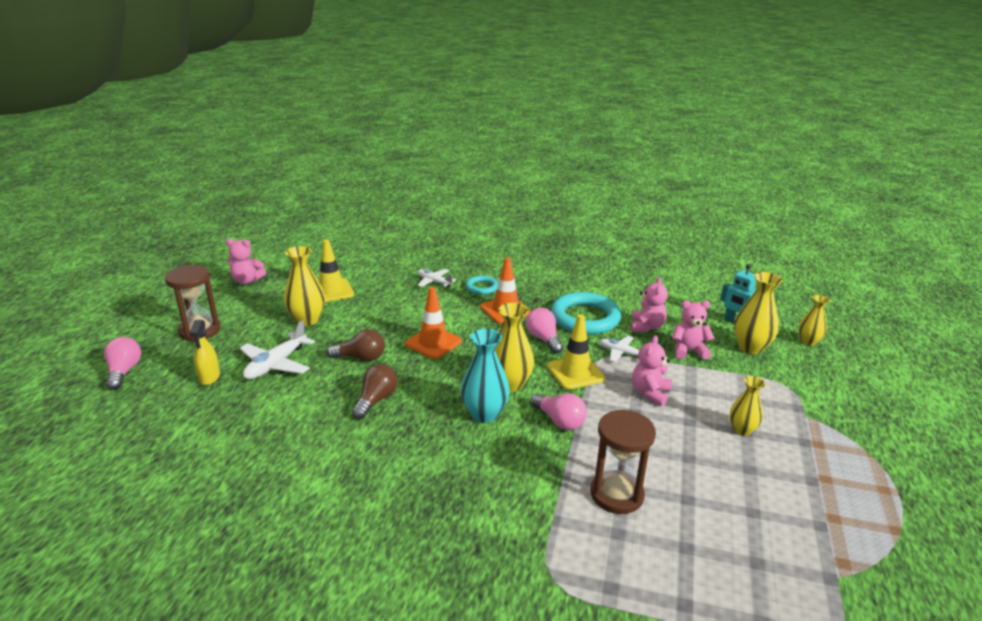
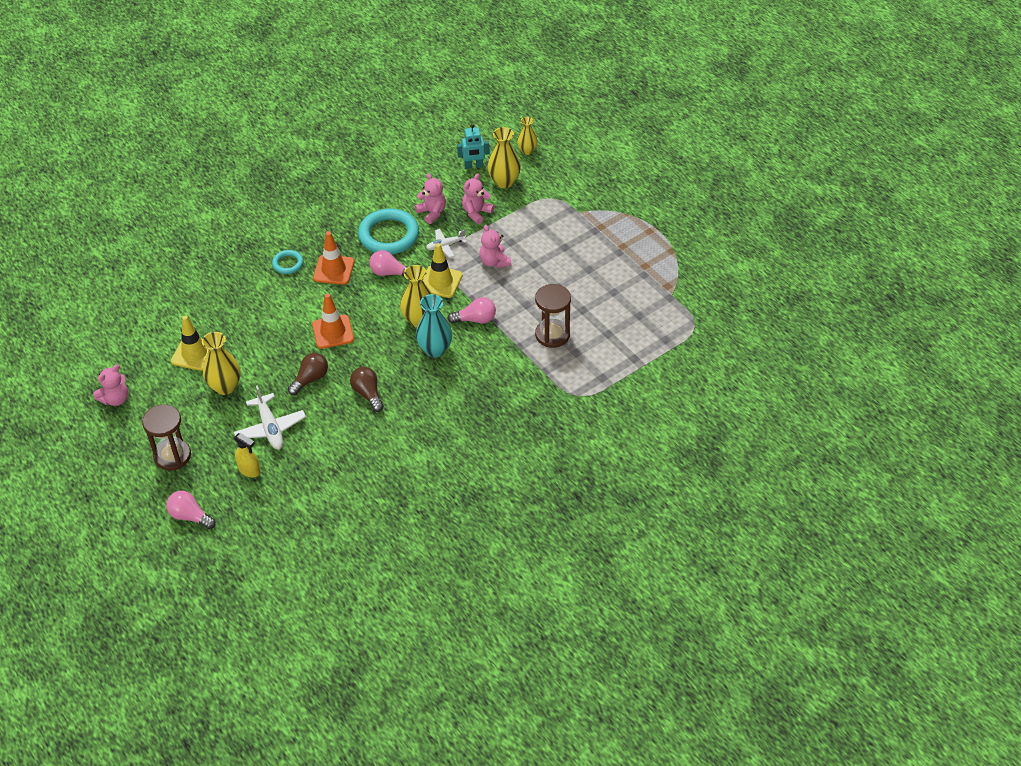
camera: 50 degrees left, 20 degrees up
white plane [417,269,456,288] -> none
yellow vase [730,376,765,436] -> none

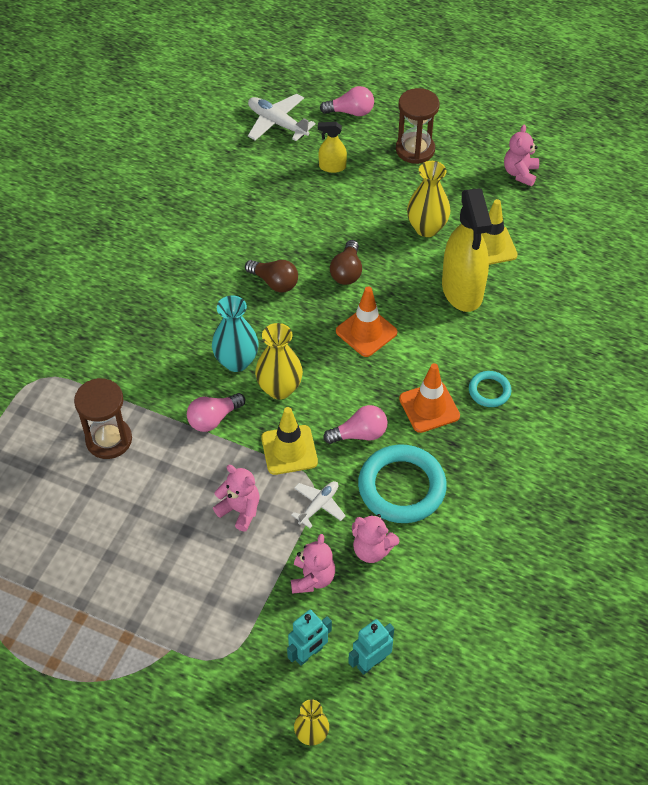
camera: 150 degrees right, 5 degrees up
white plane [234,386,306,449] -> white plane moved to [248,94,316,141]
yellow vase [488,127,521,188] -> turquoise robot [287,610,332,666]
none -> yellow spray bottle [442,188,492,312]

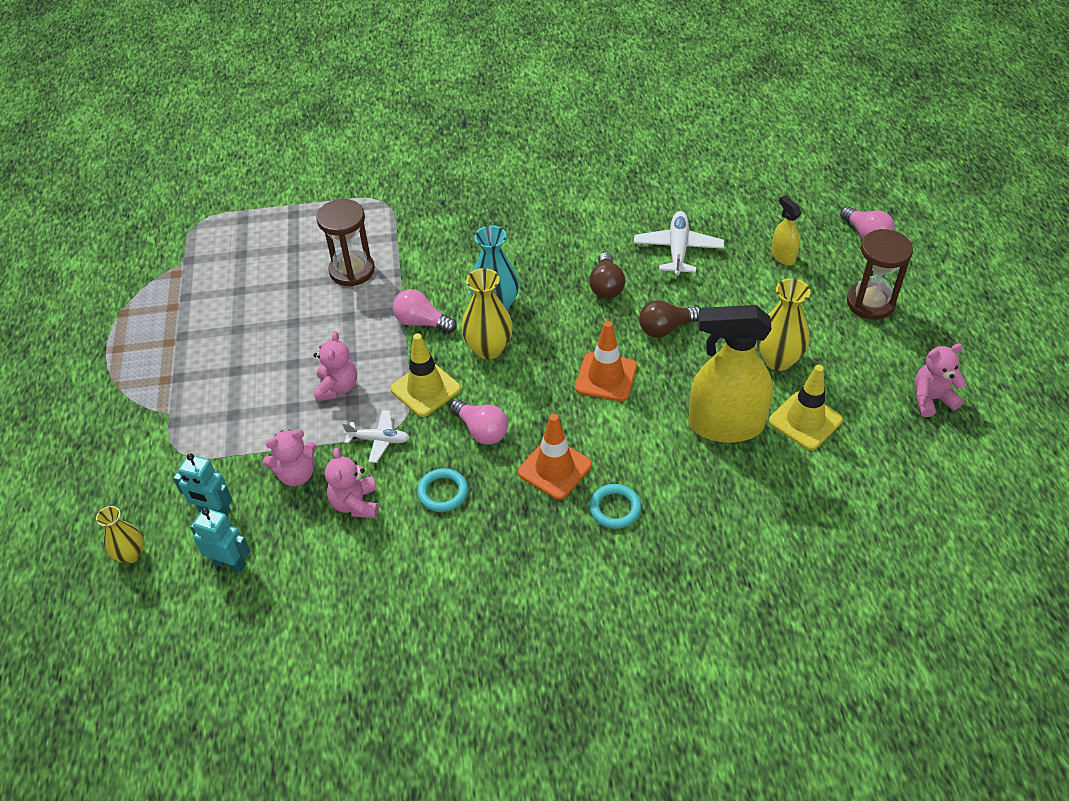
camera: 60 degrees right, 5 degrees down
white plane [248,94,316,141] -> white plane moved to [634,211,724,276]
turquoise ring [358,444,447,523] -> turquoise ring [417,468,468,512], size x0.51
yellow spray bottle [442,188,492,312] -> yellow spray bottle turned 45 degrees clockwise [688,305,773,443]

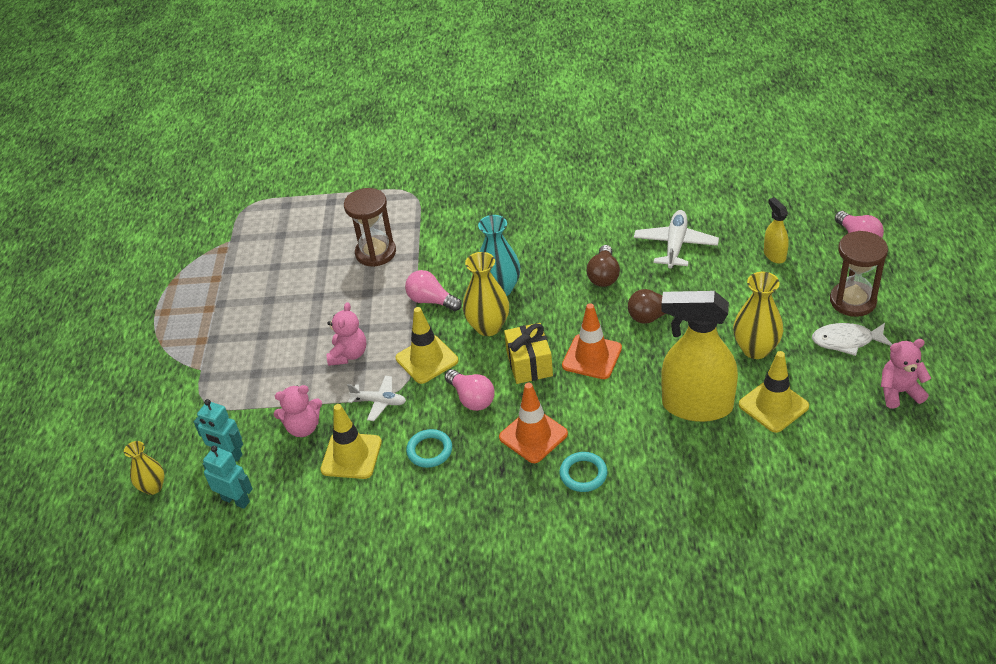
camera: 10 degrees right, 5 degrees down
pink teddy bear [325,448,378,518] -> yellow traffic cone [320,404,382,479]
none -> yellow gift [504,323,553,384]
none -> white fish [812,323,892,356]

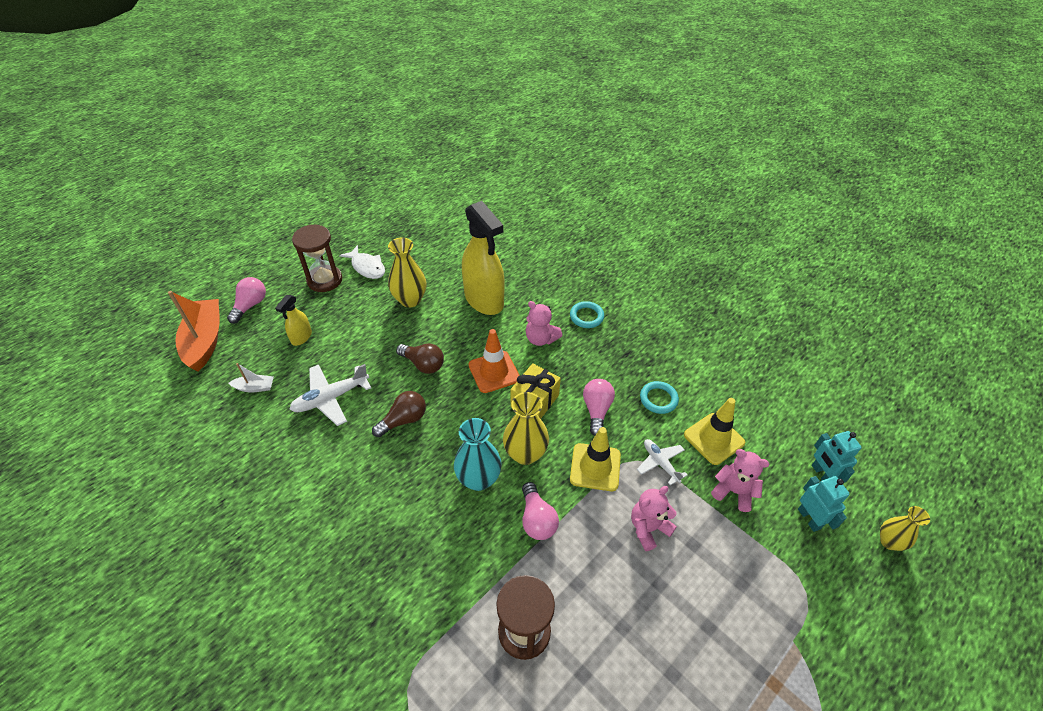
camera: 140 degrees left, 5 degrees up
orange traffic cone [499,383,568,463] -> none
yellow traffic cone [739,351,809,433] -> none
pink teddy bear [881,339,931,408] -> pink teddy bear moved to [526,301,563,346]
none -> orange boat [168,291,220,371]
none -> white boat [229,363,274,392]

